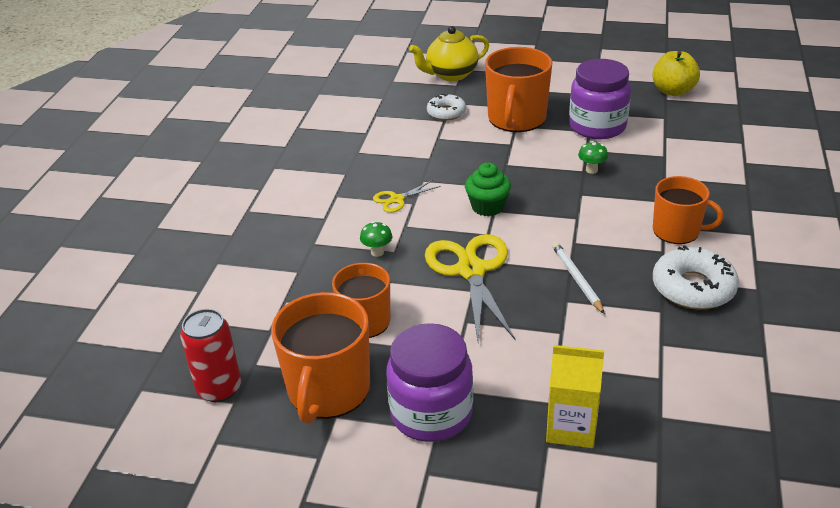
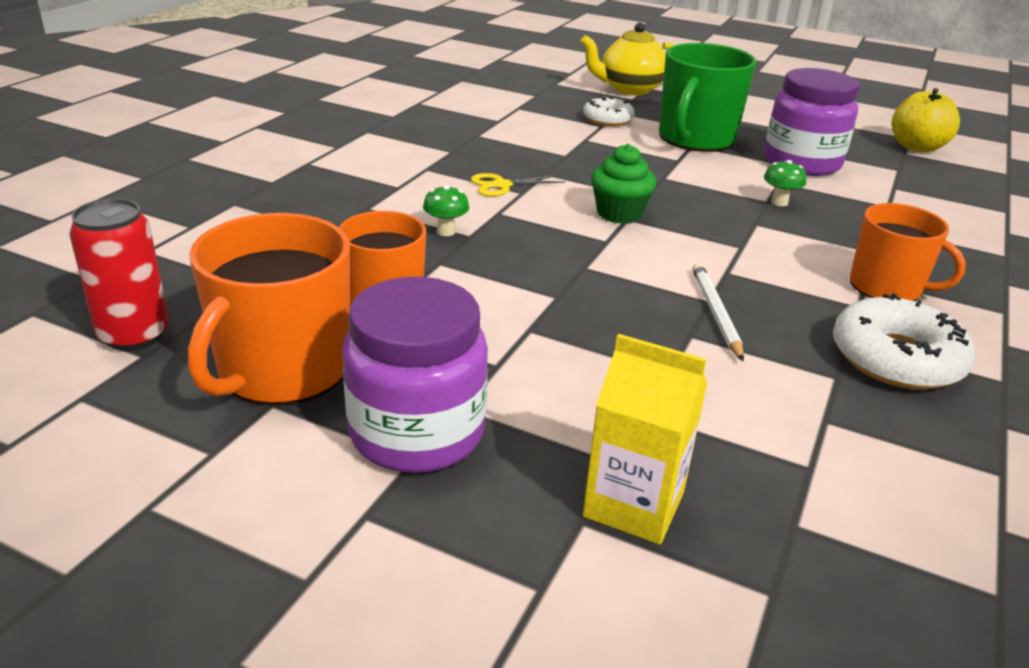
camera: 10 degrees right, 5 degrees down
yellow scissors [425,234,515,341] -> none
orange mug [485,47,552,132] -> green mug [659,43,756,152]

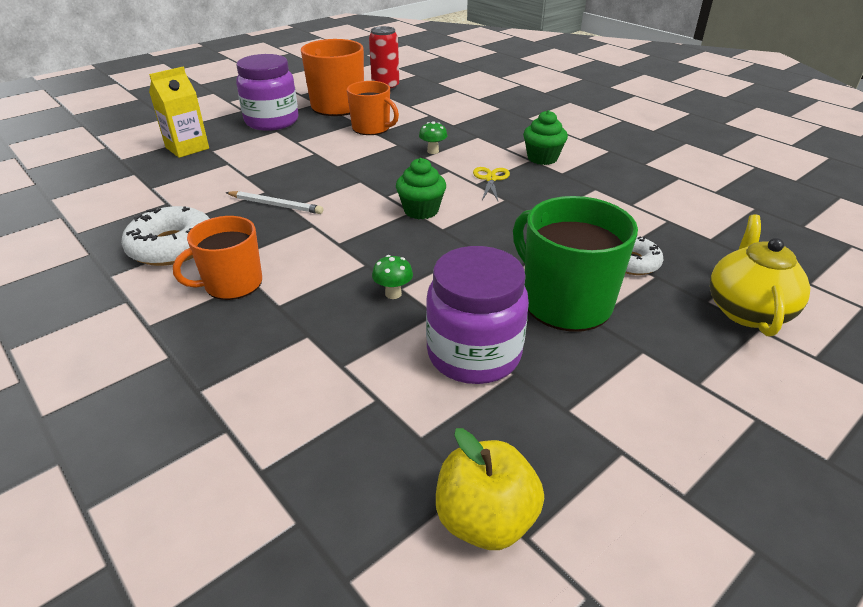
camera: 115 degrees right, 5 degrees up
none -> green cupcake [523,110,568,165]

